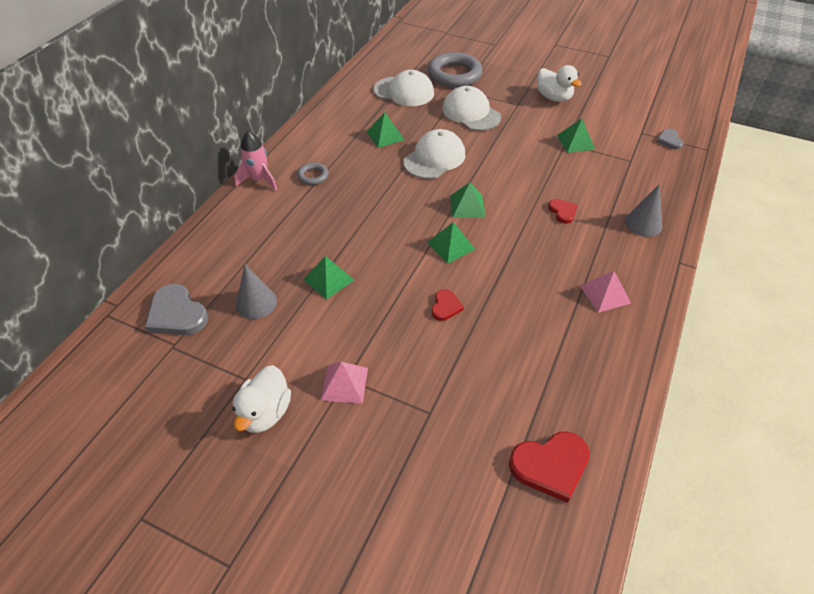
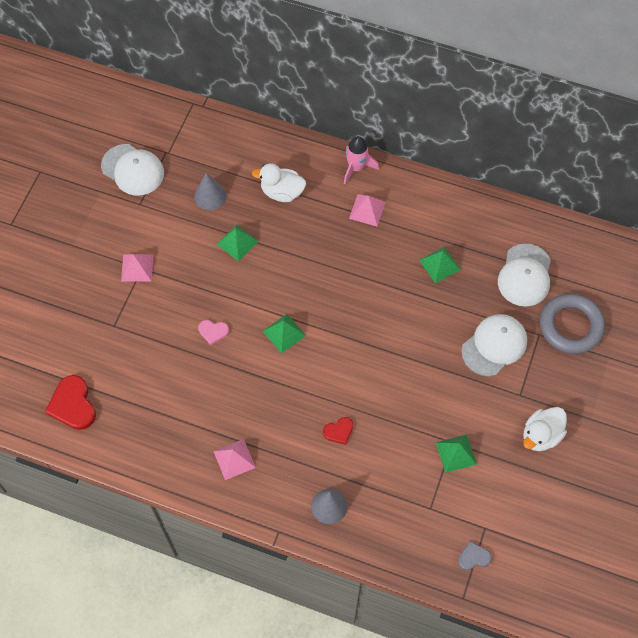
camera: 85 degrees right, 15 degrees up
grey heart [145,284,208,335] -> none
white duck [232,365,291,433] -> white duck moved to [252,163,306,202]
grey ring [297,163,329,185] -> pink pyramid [349,194,386,227]
white cap [403,129,465,179] -> white cap moved to [101,144,164,196]
red heart [432,289,464,321] -> pink heart [198,320,229,345]
green pyramid [450,182,485,218] -> none

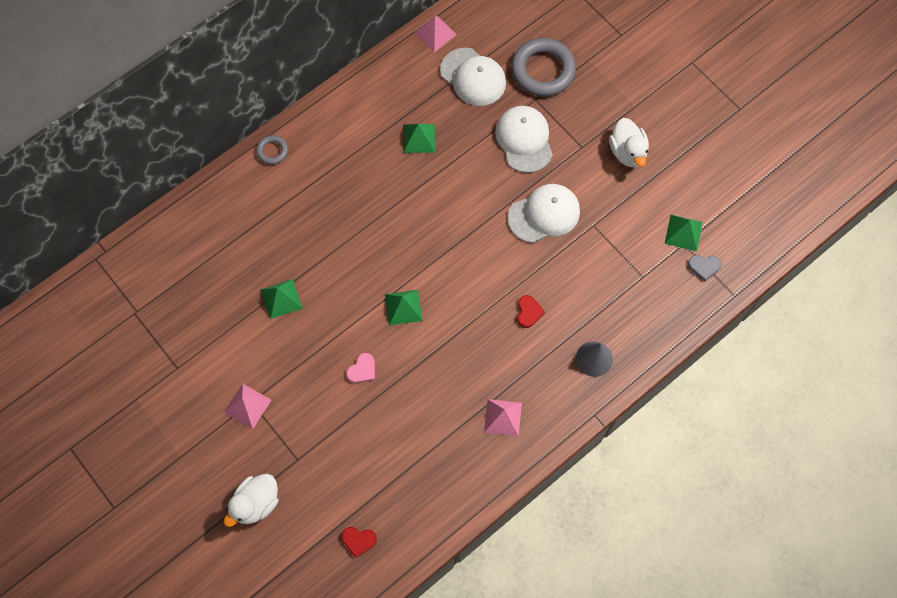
camera: 60 degrees left, 5 degrees up
red heart [45,375,96,430] -> red heart [341,527,377,558], size x0.56
white cap [101,144,164,196] -> white cap moved to [508,184,580,243]
grey cone [194,173,226,210] -> none
white duck [252,163,306,202] -> white duck moved to [224,474,278,527]
pink rocket [344,136,379,184] -> grey ring [256,135,288,165]
pink pyramid [349,194,386,227] -> pink pyramid moved to [414,15,457,52]
green pyramid [436,434,477,473] -> green pyramid moved to [665,215,703,251]
grey heart [458,541,492,570] -> grey heart turned 105 degrees counterclockwise [688,255,722,282]

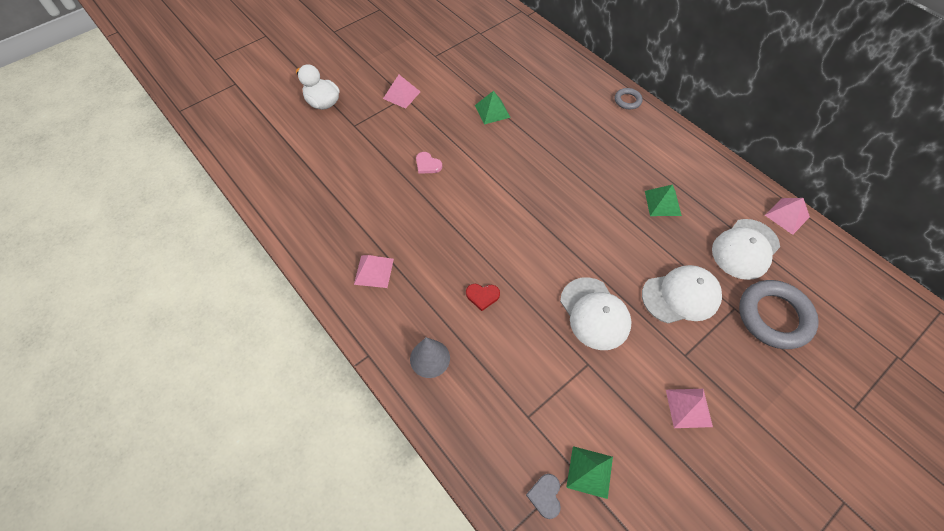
camera: 90 degrees right, 10 degrees down
red heart [341,527,377,558] -> none
green pyramid [385,290,423,326] -> none
white duck [609,118,649,167] -> pink pyramid [666,389,713,428]

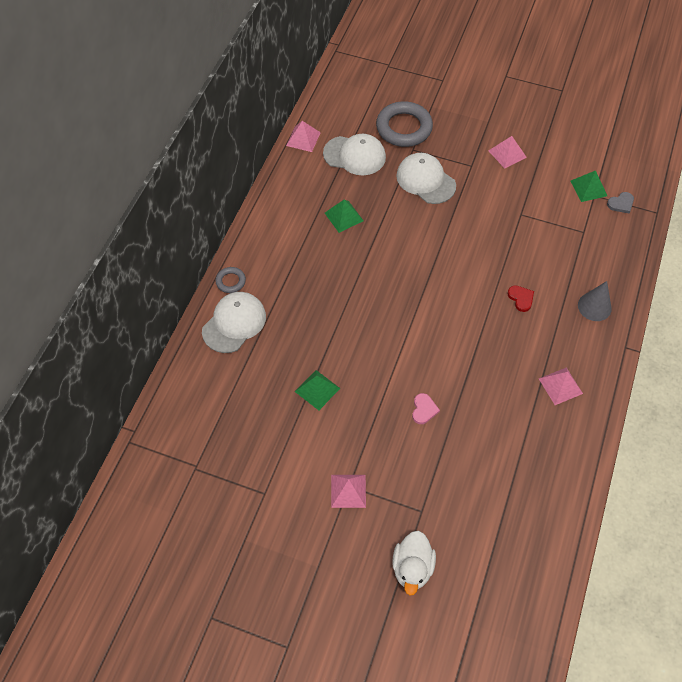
camera: 120 degrees left, 0 degrees up
white cap [560,277,632,350] -> white cap moved to [202,292,266,353]

